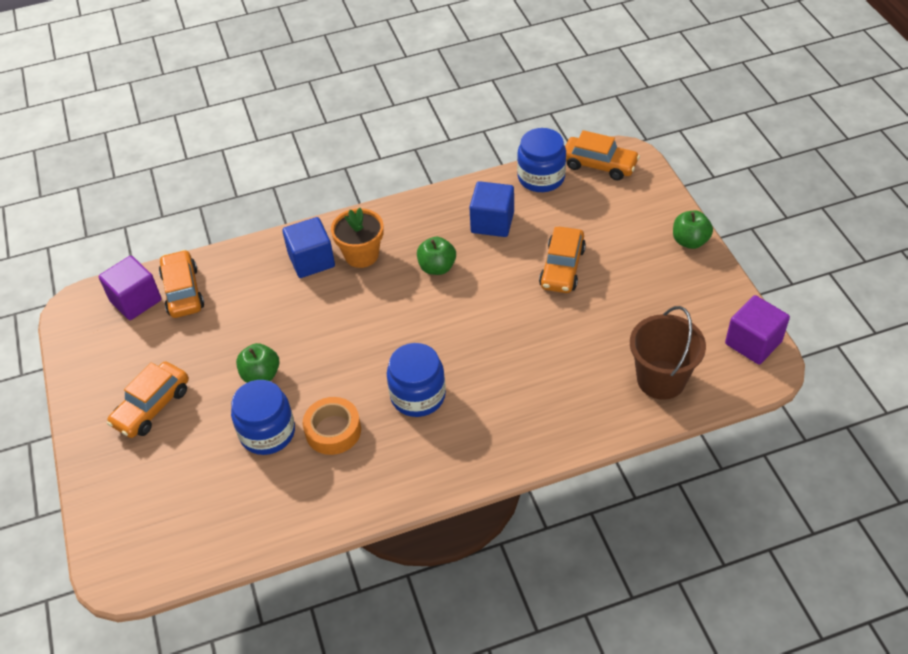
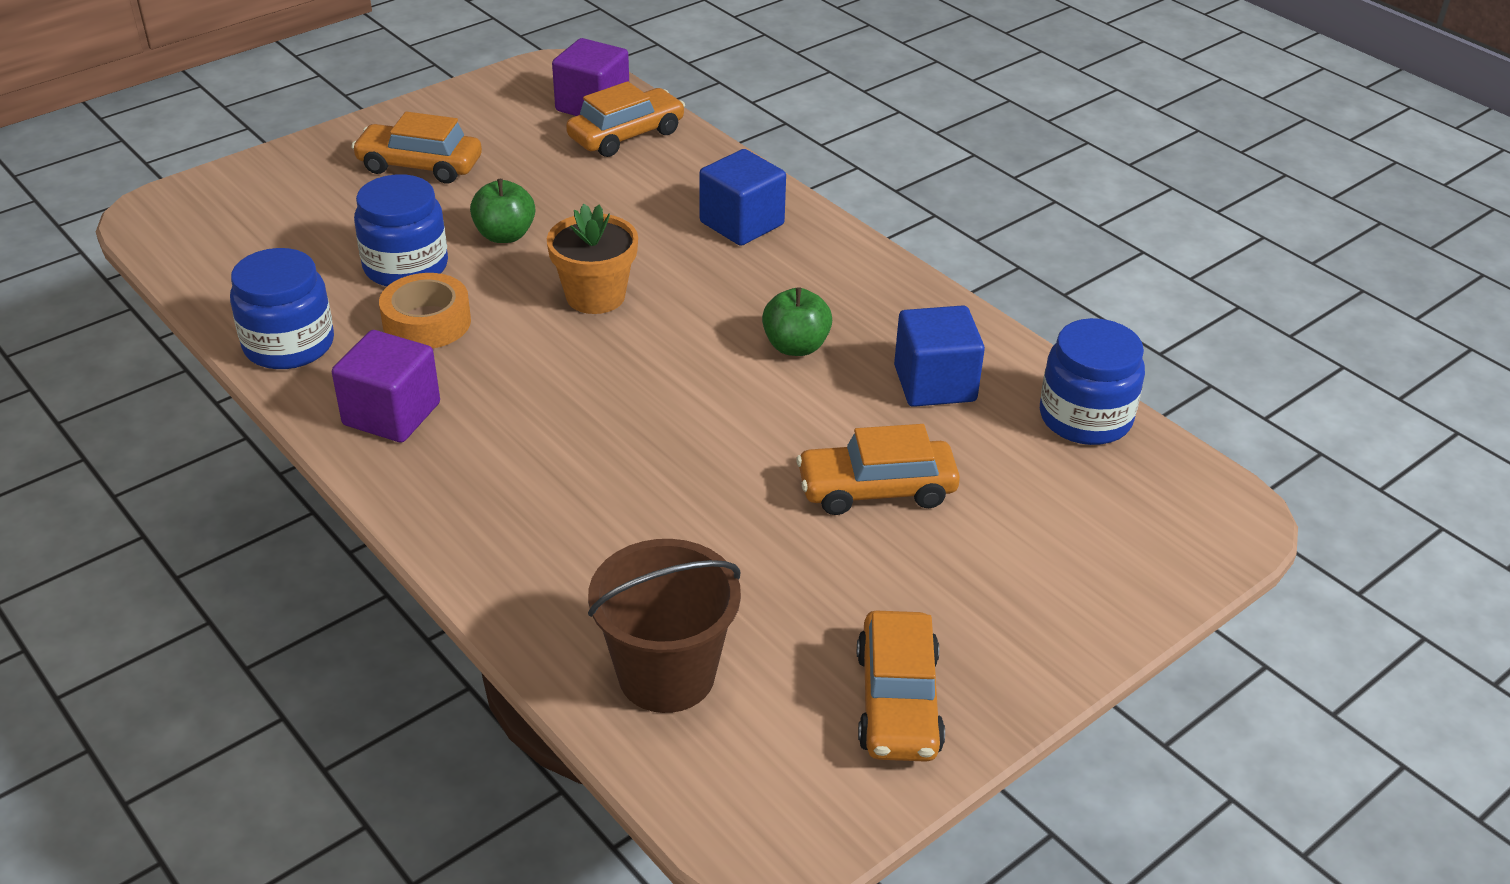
camera: 65 degrees right, 10 degrees down
orange flower pot [331,208,384,268] -> orange flower pot moved to [547,204,638,314]
blue jar [387,343,446,417] -> blue jar moved to [230,248,334,369]
orange car [565,130,640,180] -> orange car moved to [857,610,945,762]
green apple [673,210,713,249] -> none
purple cube [725,295,790,364] -> purple cube moved to [332,330,440,442]

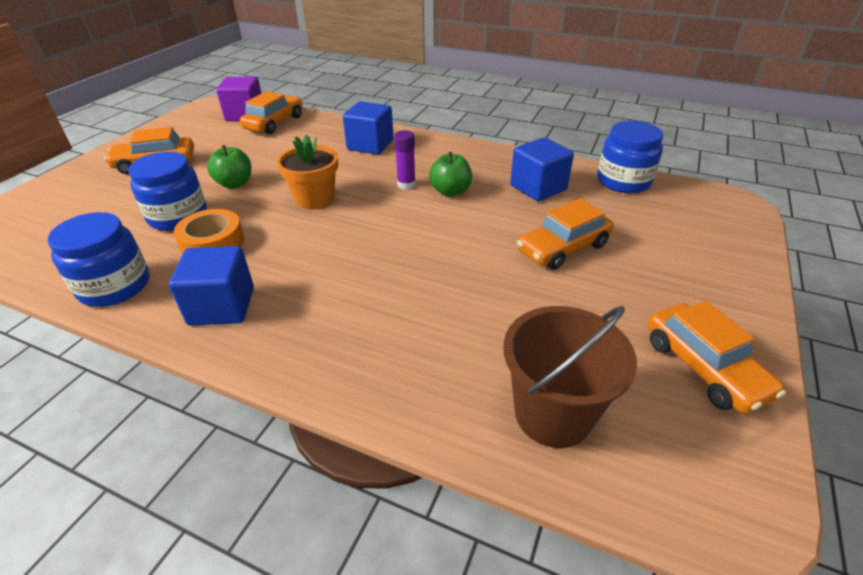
camera: 25 degrees left, 0 degrees up
purple cube [332,330,440,442] -> blue cube [169,246,254,326]
none -> purple glue stick [394,130,416,190]

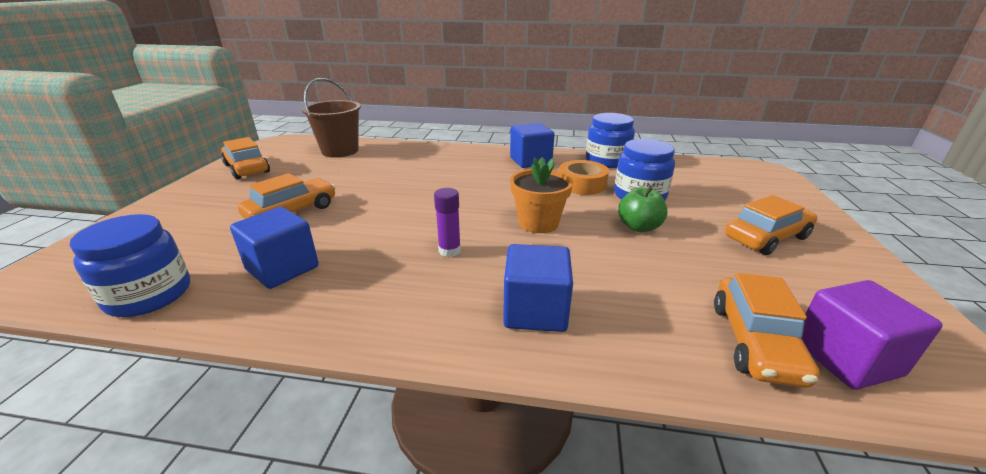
camera: 165 degrees right, 10 degrees down
green apple [429,152,472,197] -> none

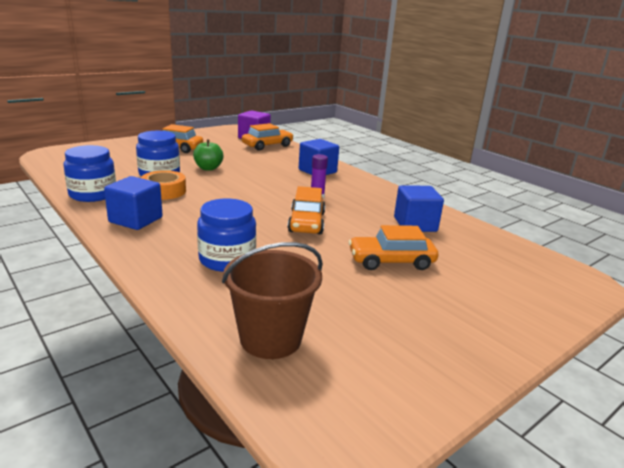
camera: 140 degrees left, 5 degrees down
blue jar [70,214,190,317] -> blue jar moved to [197,199,256,272]
orange car [221,137,270,179] -> orange car moved to [288,186,325,234]
orange flower pot [510,157,573,233] -> none

